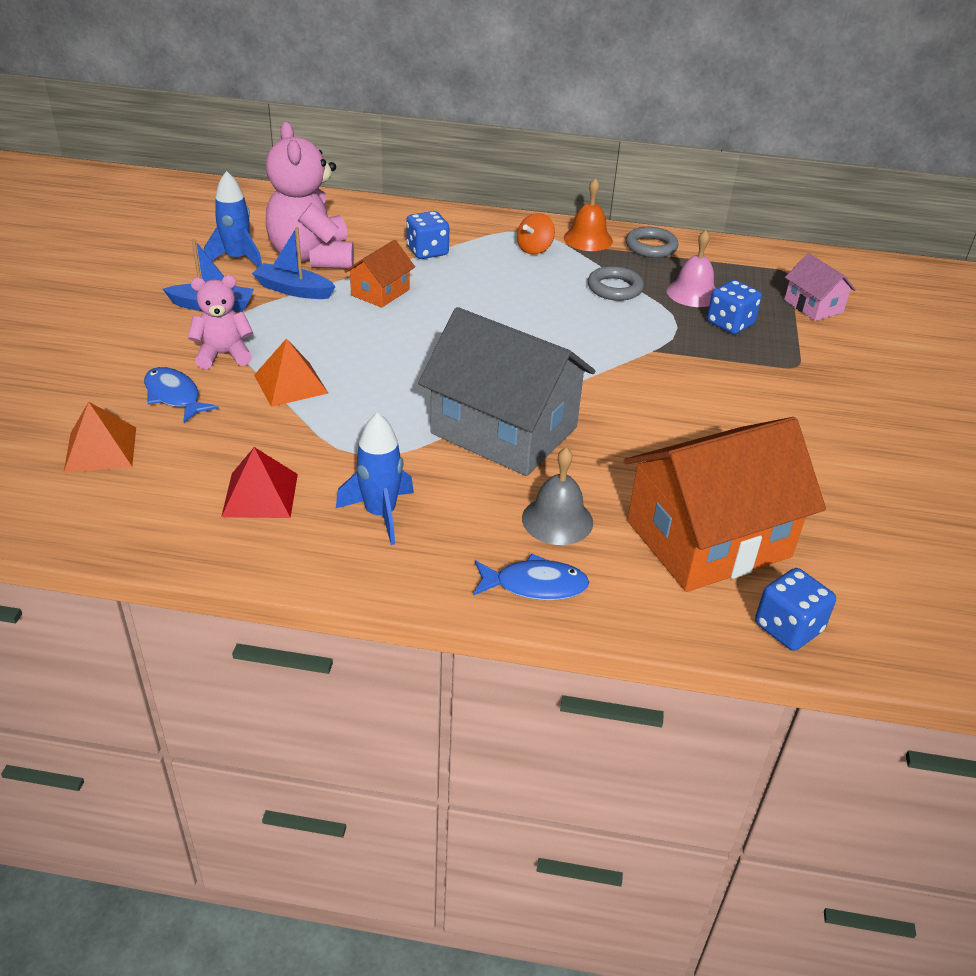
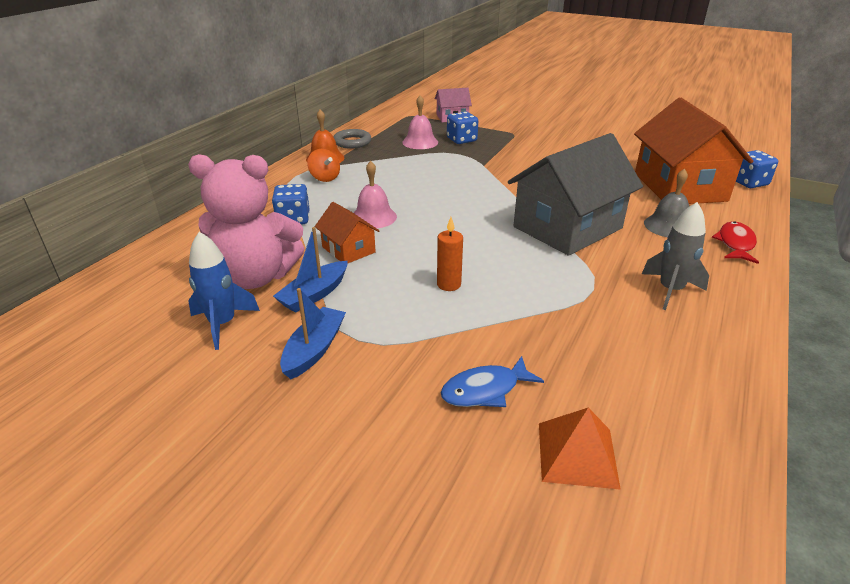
camera: 70 degrees left, 5 degrees down
pink teddy bear [188,275,253,369] -> none
red pyramid [221,447,298,518] -> none
orange pyramid [254,338,328,407] -> none
blue rocket [336,412,414,545] -> grey rocket [642,202,709,310]
blue fish [473,554,589,600] -> red fish [712,221,759,264]
grey ring [588,266,644,301] -> none
none -> pink bell [354,161,397,228]
none -> orange candle [437,217,463,291]

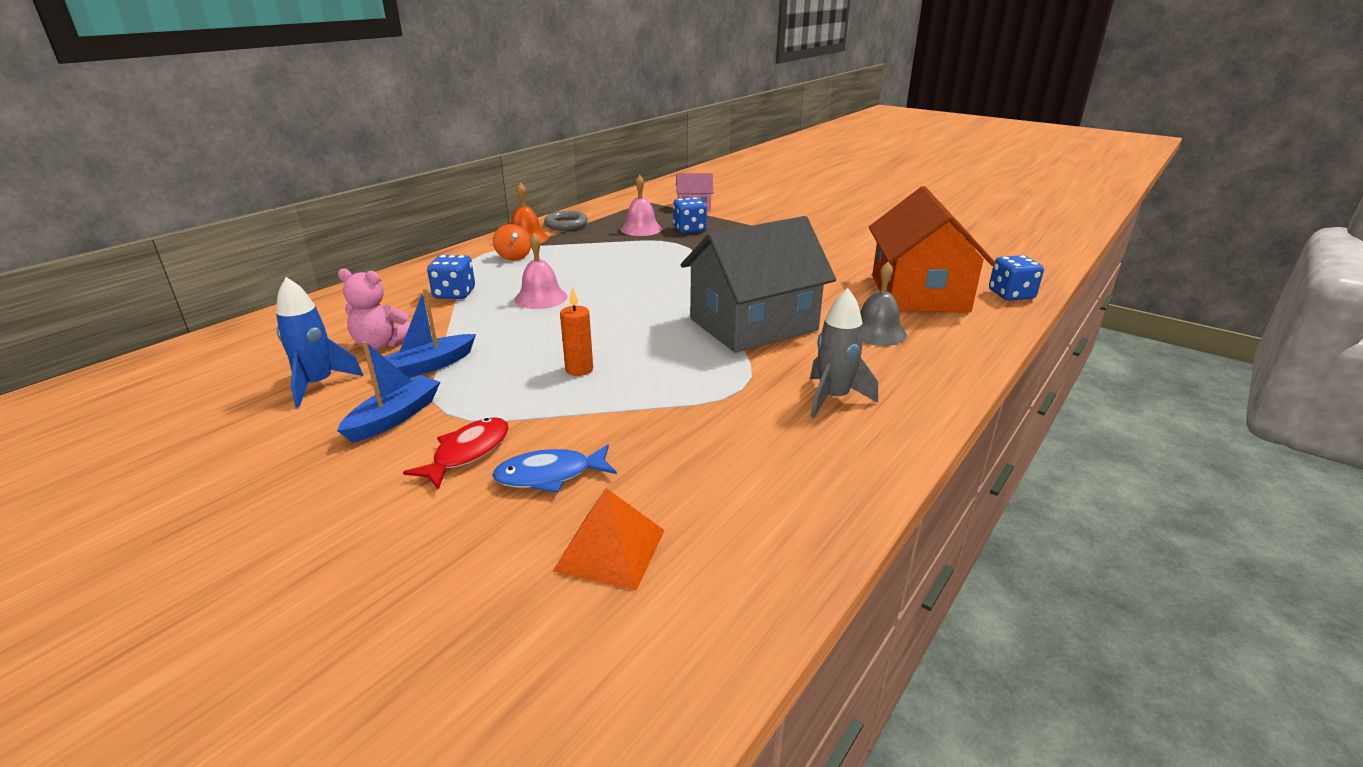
camera: 10 degrees right, 5 degrees down
pink teddy bear [188,154,304,289] -> pink teddy bear [338,268,410,350], size x0.56
orange house [315,202,379,264] -> none
red fish [712,221,759,264] -> red fish moved to [403,417,509,490]

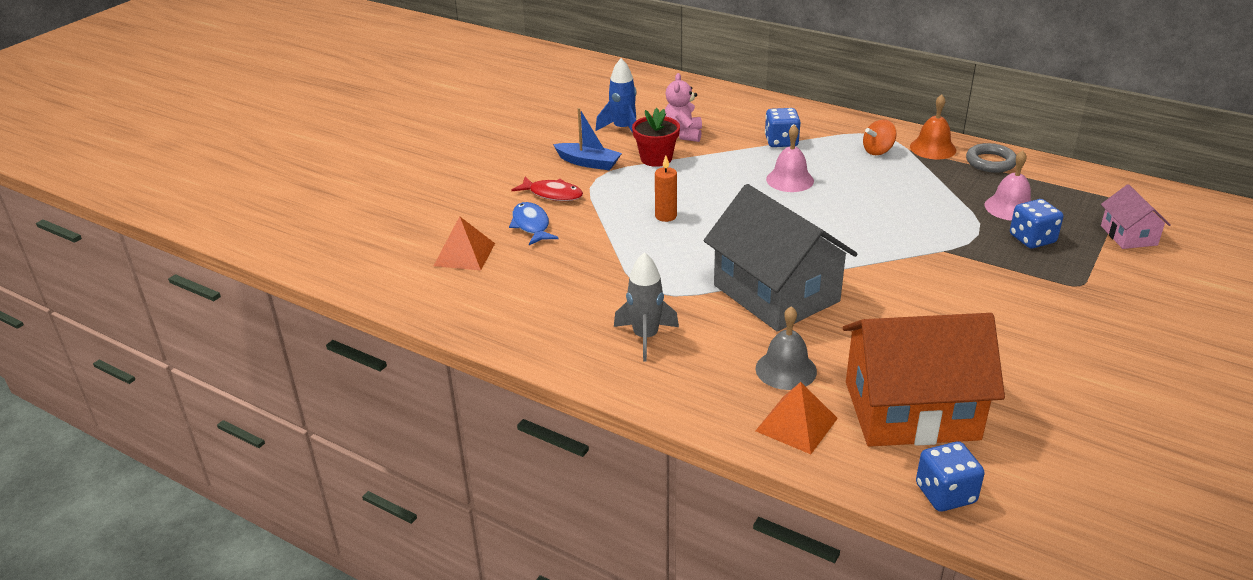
camera: 85 degrees right, 5 degrees up
blue boat [384,288,476,378] -> red flower pot [632,108,680,167]
none -> orange pyramid [756,382,838,454]

